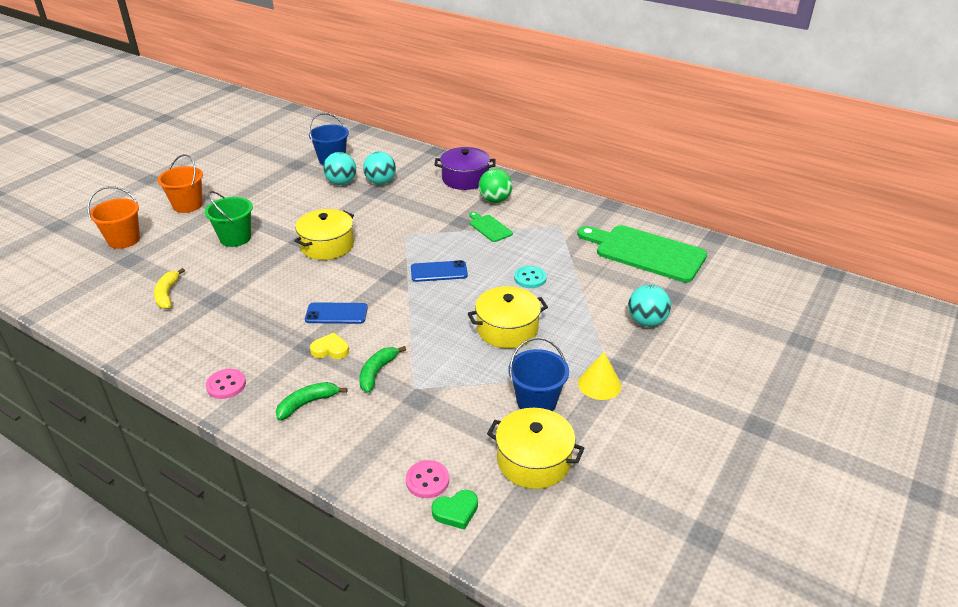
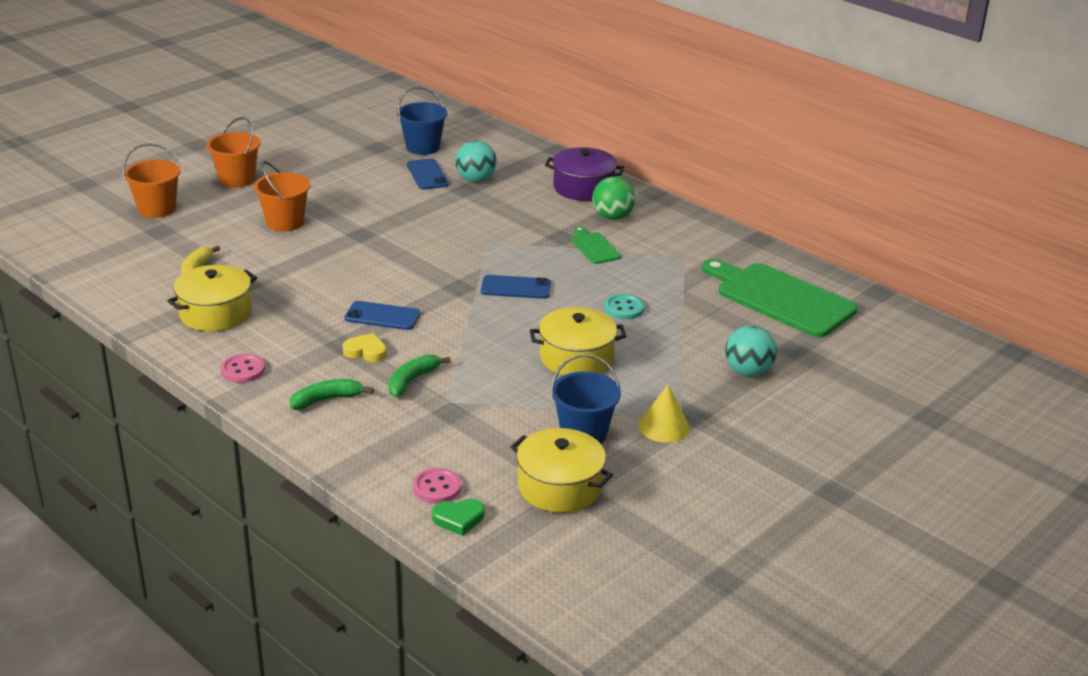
camera: 10 degrees right, 5 degrees down
green bucket [205,191,253,247] -> orange bucket [254,161,310,232]
yellow pot [294,209,354,260] -> yellow pot moved to [167,265,257,331]
turquoise ball [323,152,356,185] -> blue phone [407,158,449,190]

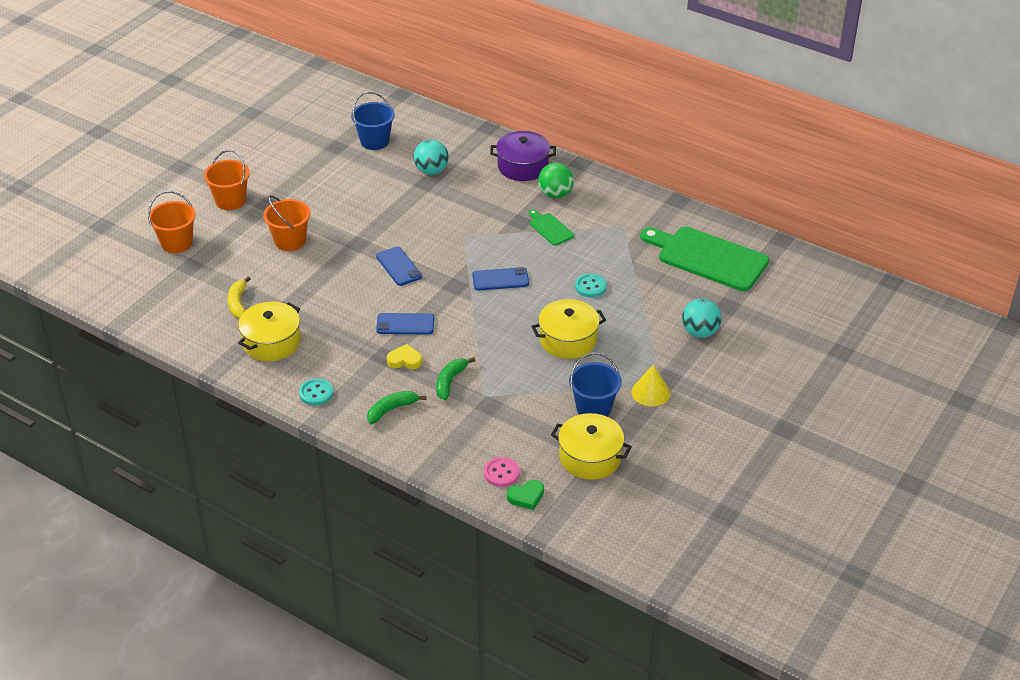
camera: 10 degrees left, 10 degrees up
pink button [220,354,265,383] -> turquoise button [299,378,333,406]
blue phone [407,158,449,190] -> blue phone moved to [376,247,422,286]

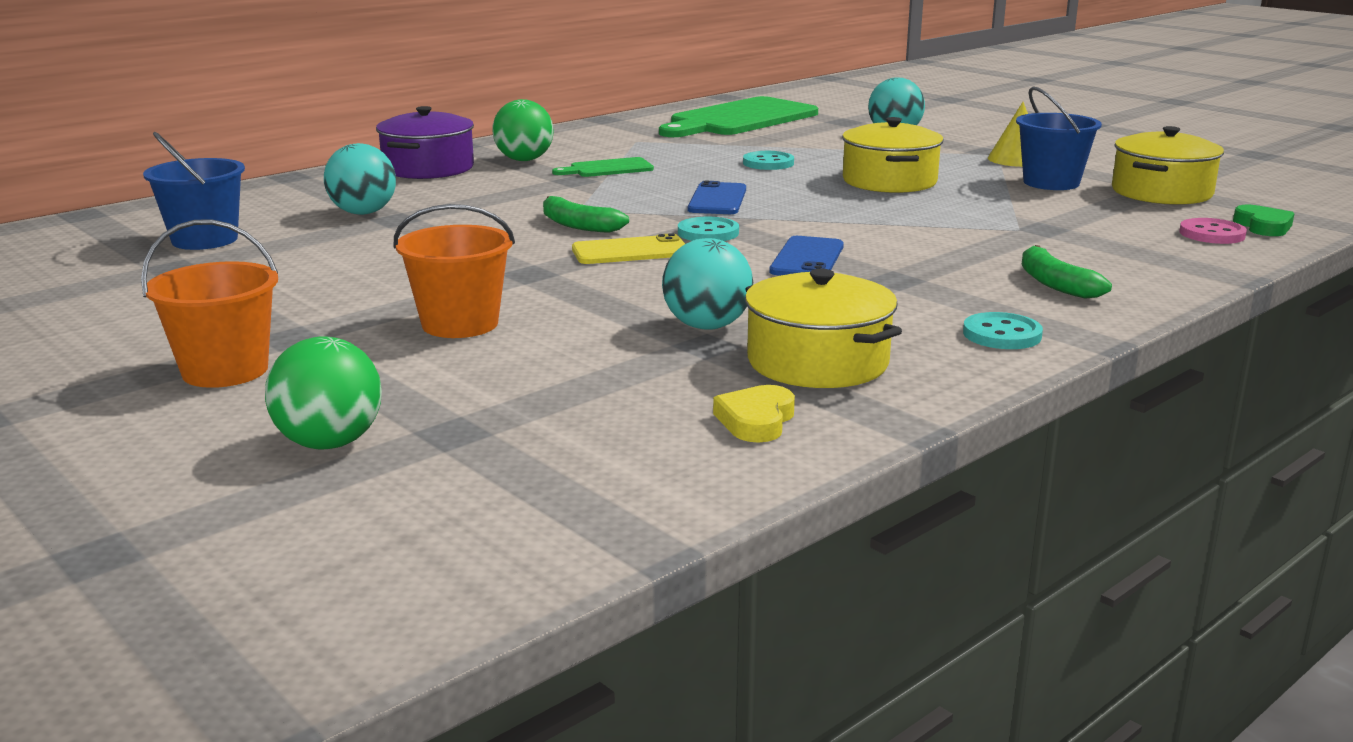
camera: 75 degrees left, 20 degrees down
orange bucket [148,191,196,253] -> green ball [265,336,382,449]
yellow banana [227,276,251,319] -> none
blue phone [376,247,422,286] -> yellow phone [572,233,685,264]
yellow heart [387,344,422,369] -> yellow heart moved to [713,385,795,443]
green banana [436,357,476,400] -> green banana moved to [543,196,629,233]
none -> turquoise ball [662,238,753,330]
none -> turquoise button [678,217,739,241]

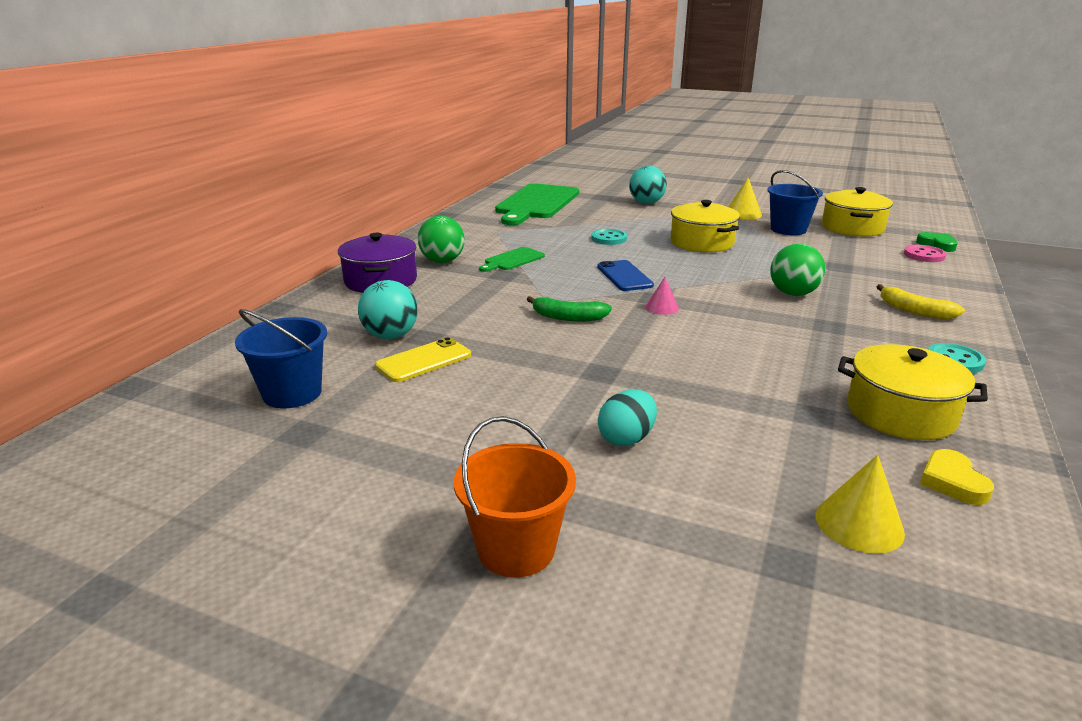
camera: 25 degrees left, 5 degrees up
green ball [265,336,382,449] -> green ball moved to [770,244,825,296]
orange bucket [394,204,515,338] -> turquoise egg [598,390,657,446]
yellow phone [572,233,685,264] -> yellow phone moved to [375,337,471,382]
turquoise ball [662,238,753,330] -> none
turquoise button [678,217,739,241] -> pink cone [646,277,679,315]
blue phone [769,236,844,276] -> none
green banana [1021,245,1112,299] -> yellow banana [877,284,965,320]
none -> yellow cone [815,455,905,554]

